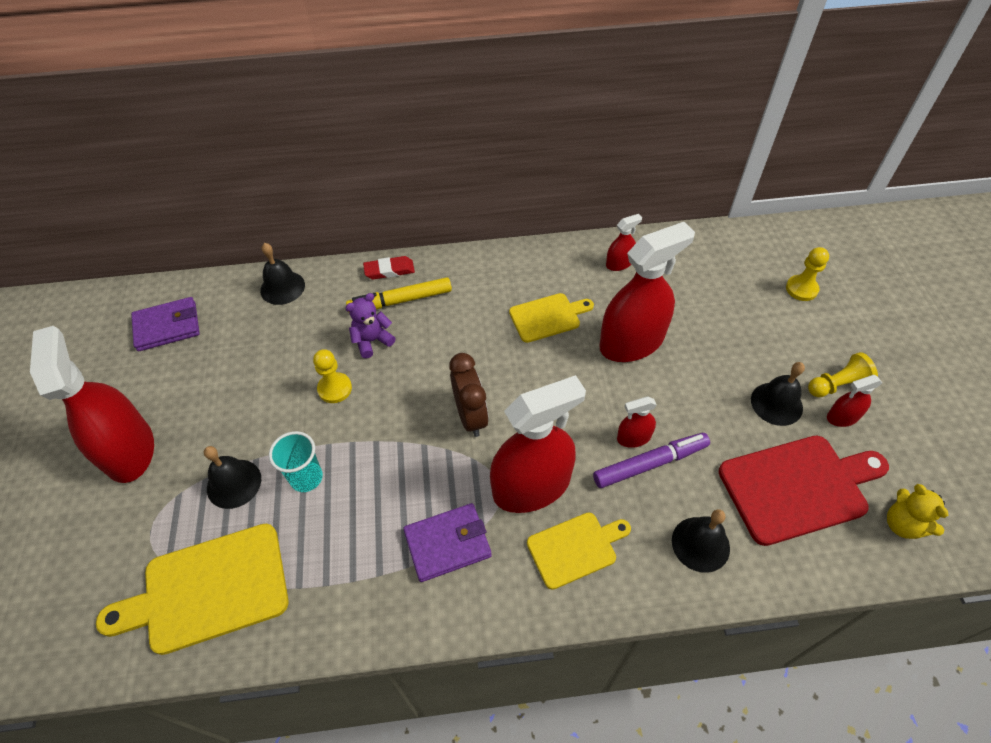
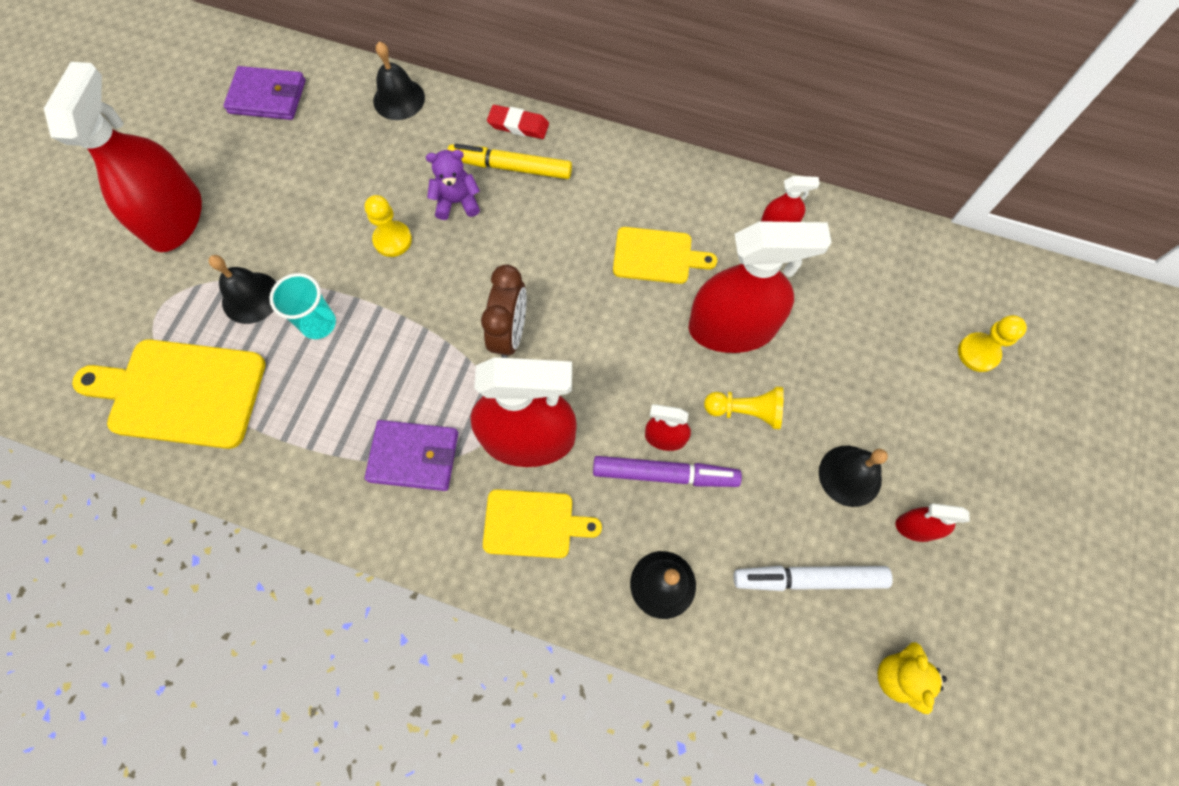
camera: 25 degrees right, 15 degrees up
red cutting board [719,436,889,546] -> white marker [734,566,893,591]
yellow pawn [808,352,878,397] -> yellow pawn moved to [704,386,784,429]

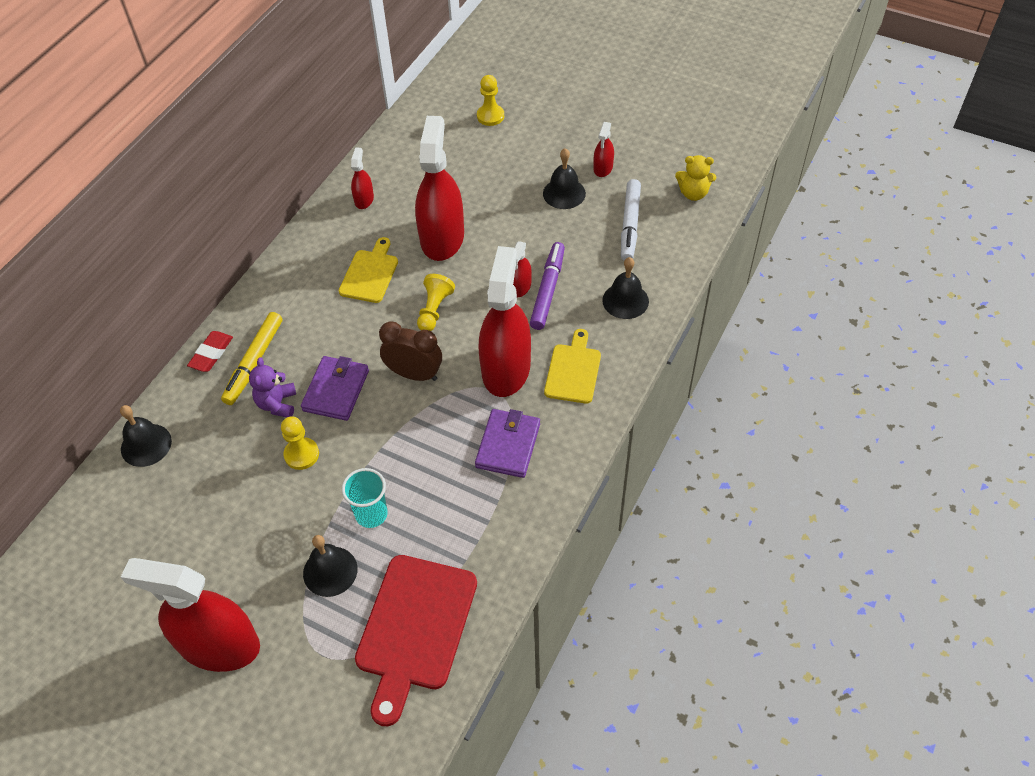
camera: 80 degrees left, 15 degrees down
yellow cutting board [72,339,266,449] -> red cutting board [355,555,477,726]
purple wallet [223,66,306,120] -> purple wallet moved to [301,356,369,421]
yellow pawn [704,386,784,429] -> yellow pawn moved to [417,274,455,331]

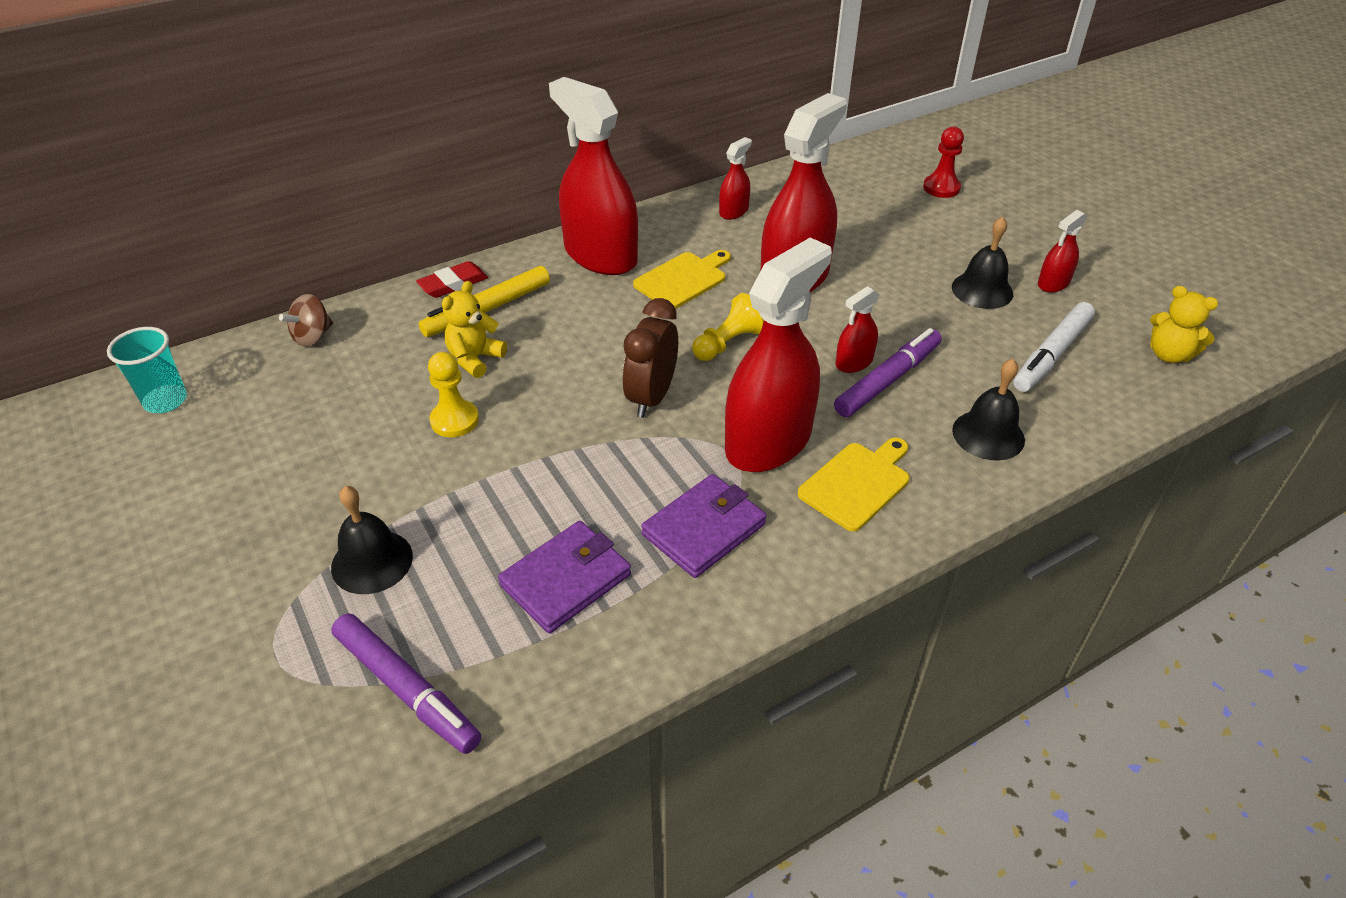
camera: 30 degrees right, 10 degrees down
black bell [120,405,172,467] -> brown spinning top [279,294,333,347]
red spray bottle [121,558,260,672] -> red spray bottle moved to [549,77,638,275]
purple teddy bear [249,357,296,417] -> yellow teddy bear [442,281,507,378]
purple wallet [301,356,369,421] -> purple wallet moved to [498,521,631,633]
turquoise cup [342,468,388,528] -> turquoise cup moved to [107,327,187,413]
red cutting board [355,555,477,726] -> purple marker [331,613,481,754]
brown clock [379,321,442,381] -> brown clock turned 120 degrees counterclockwise [623,298,678,418]
yellow pawn [477,75,504,126] -> red pawn [923,126,964,198]

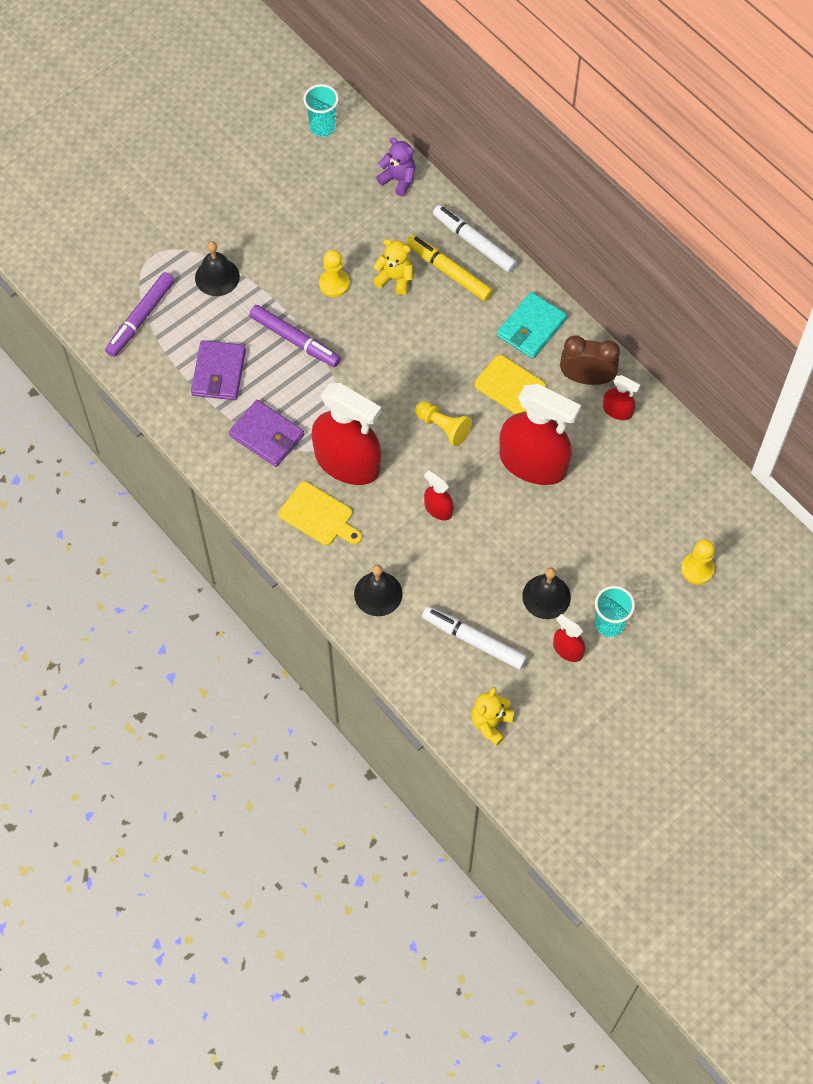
camera: 80 degrees right, 20 degrees up
brown spinning top [279,294,333,347] -> purple teddy bear [376,137,415,196]
red eraser [416,261,488,298] -> white marker [433,205,517,273]
purple wallet [498,521,631,633] -> purple wallet turned 60 degrees clockwise [191,340,246,400]
red spray bottle [549,77,638,275] -> turquoise wallet [497,292,567,359]
brown clock [623,298,678,418] -> brown clock moved to [560,336,620,385]
purple marker [834,328,942,417] -> purple marker moved to [249,305,341,367]
red pawn [923,126,964,198] -> yellow pawn [681,539,715,585]
none -> turquoise cup [595,586,635,637]

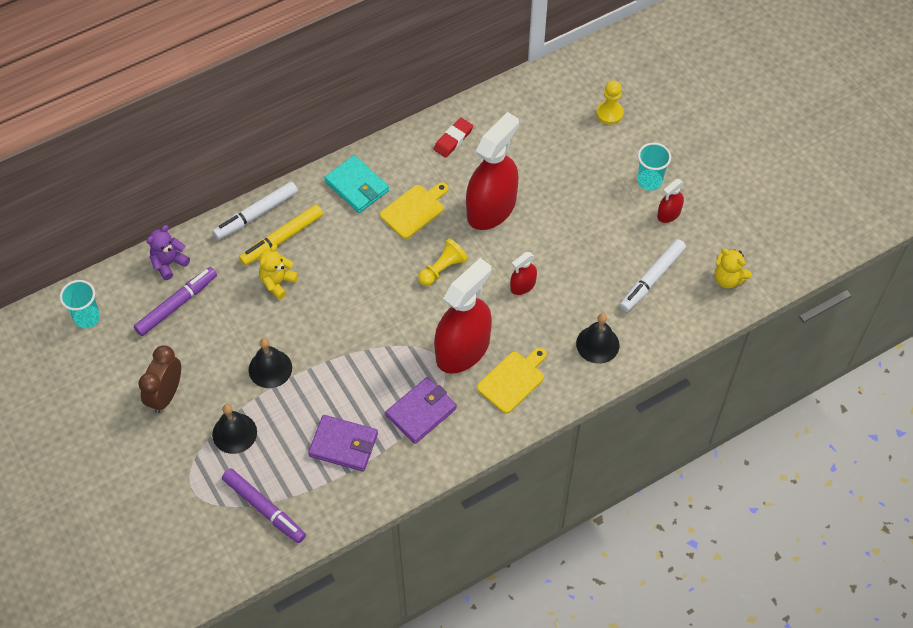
camera: 80 degrees left, 5 degrees down
purple marker [249,305,341,367] -> purple marker moved to [134,267,217,336]
yellow pawn [319,250,350,297] -> none
black bell [522,567,571,619] -> black bell moved to [249,338,292,388]
brown clock [560,336,620,385] -> brown clock moved to [138,345,181,413]
red spray bottle [603,375,640,420] -> red eraser [434,118,473,158]

